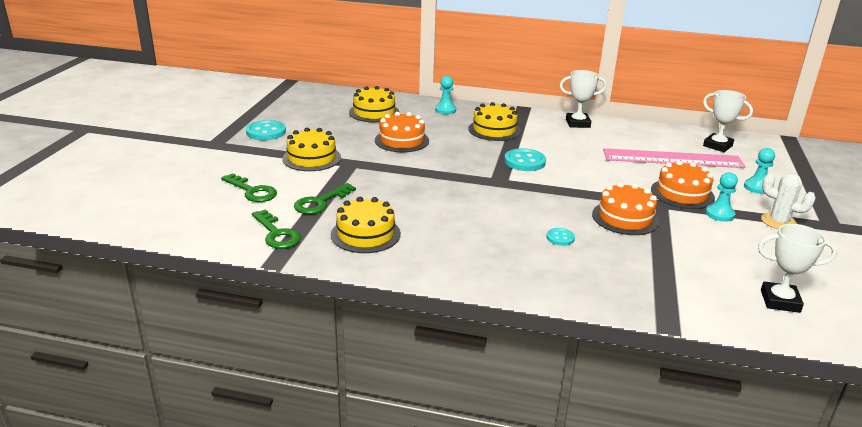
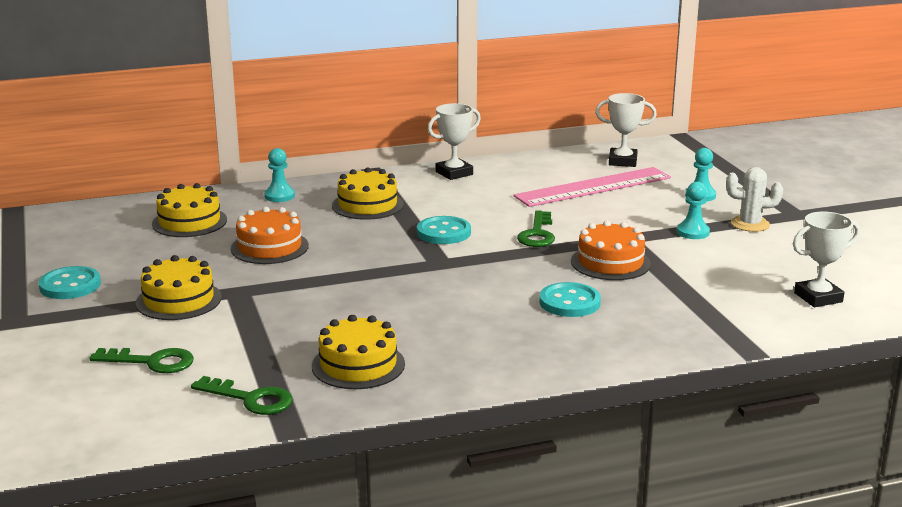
camera: 30 degrees left, 5 degrees down
green key [294,183,356,214] -> green key moved to [517,210,555,247]
turquoise button [547,228,575,246] -> turquoise button [539,282,601,317], size x1.78
orange cake [651,161,715,209] -> none

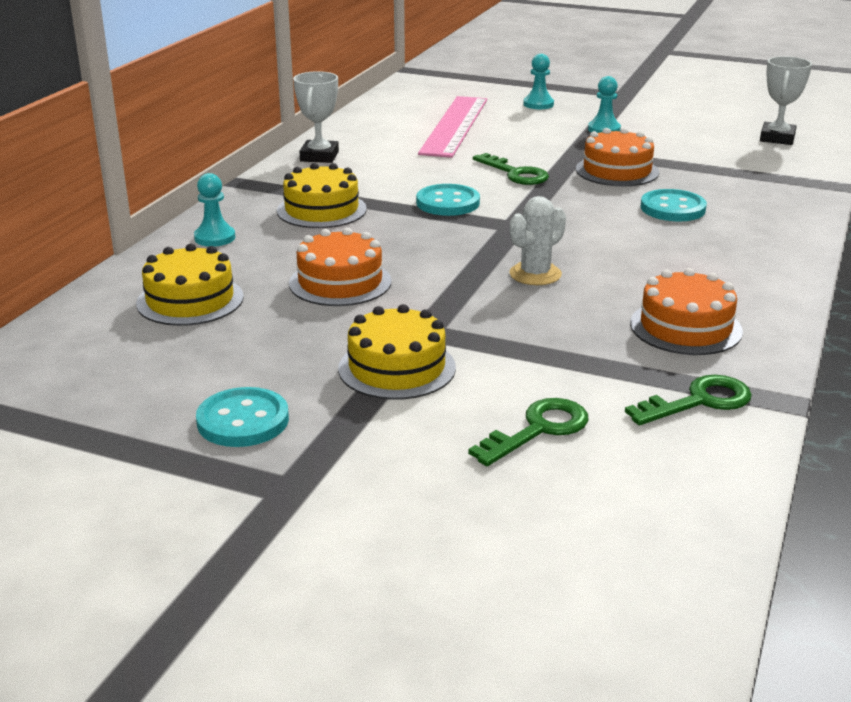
camera: 50 degrees left, 5 degrees up
yellow cake [312,315,405,389] -> orange cake [630,268,743,355]
white trophy [595,93,657,167] -> none
white cactus [726,167,783,232] -> white cactus moved to [509,196,566,285]

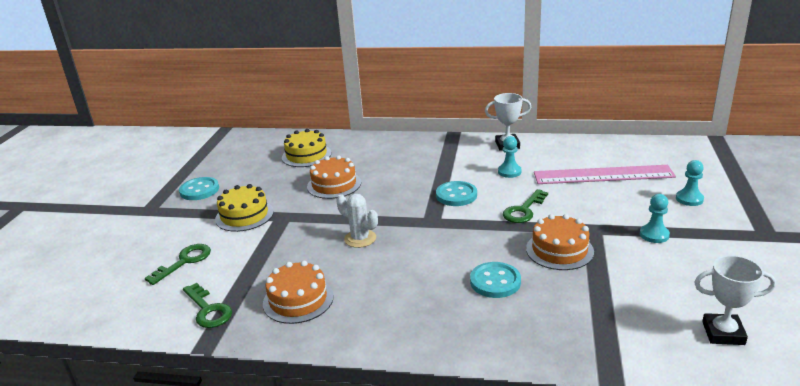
camera: 80 degrees right, 0 degrees up
turquoise pawn [194,173,235,247] -> turquoise pawn moved to [498,136,522,178]
yellow cake [277,163,367,228] -> none
green key [468,398,589,466] -> green key turned 90 degrees counterclockwise [145,244,211,285]

